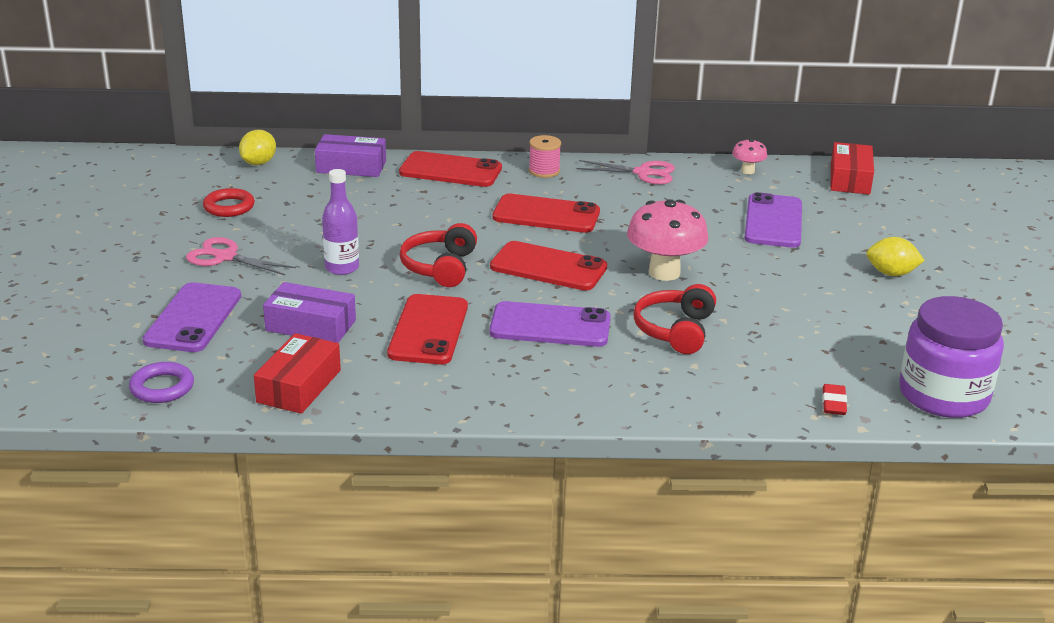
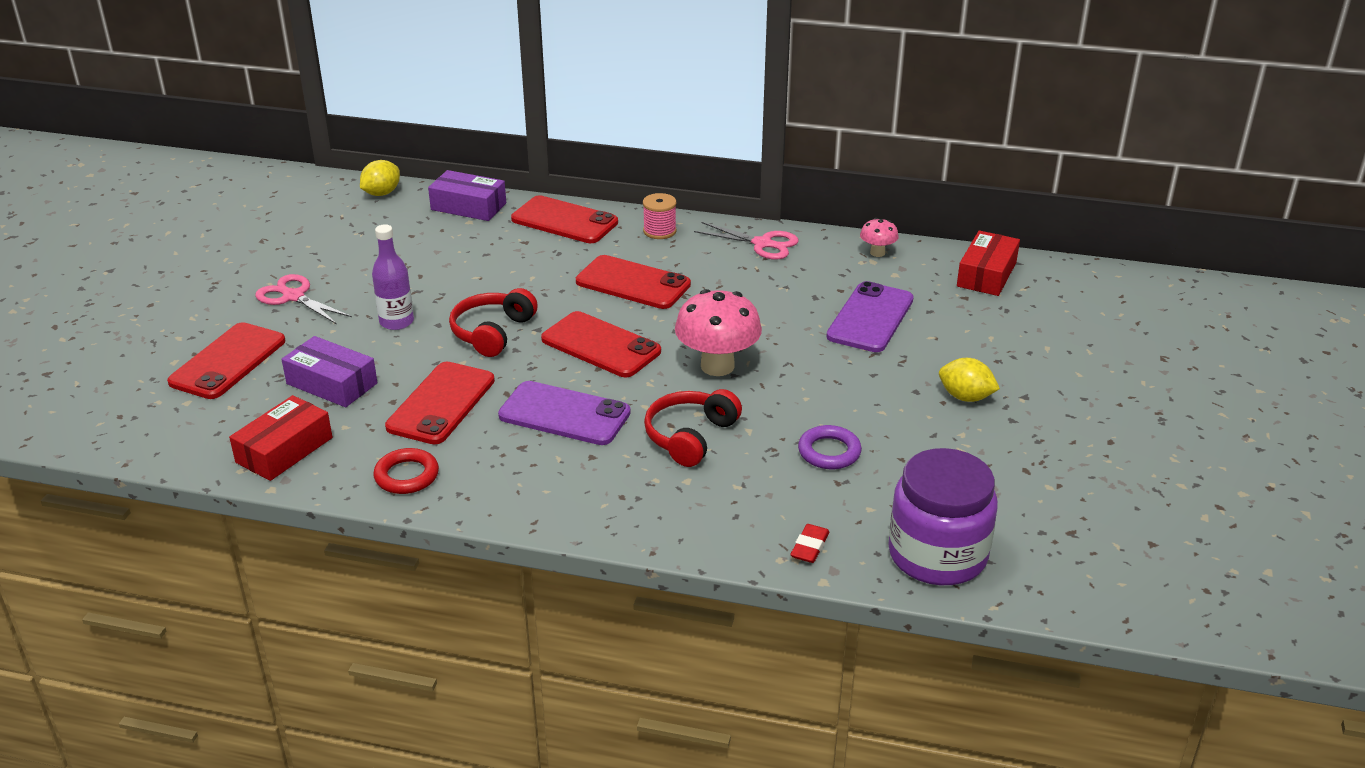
camera: 15 degrees right, 5 degrees up
purple ring [129,362,194,403] -> purple ring moved to [798,425,862,469]
purple phone [143,282,241,352] -> red phone [167,322,285,399]
red ring [203,188,255,217] -> red ring moved to [373,448,439,494]

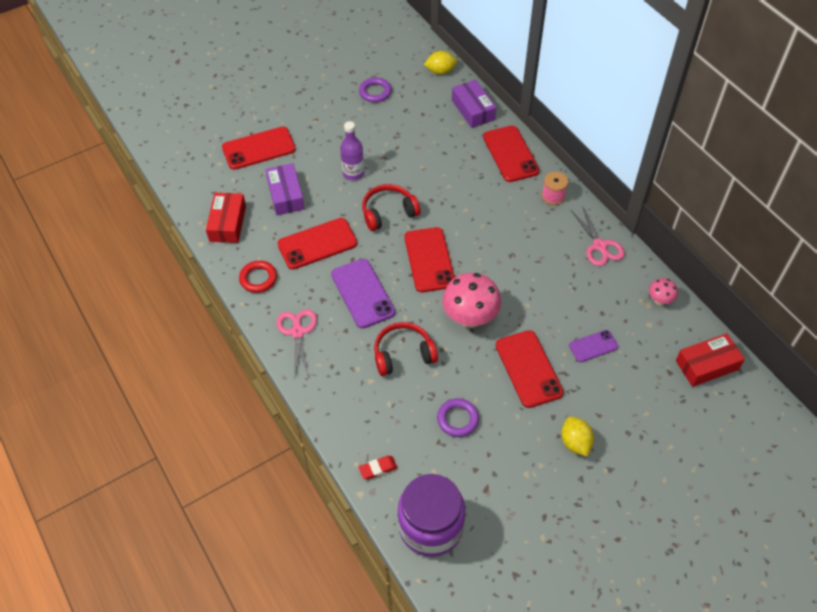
camera: 45 degrees right, 20 degrees up
red box [229,395,333,481] -> red box turned 75 degrees counterclockwise [206,193,246,243]
pink scissors [255,274,352,324] -> pink scissors moved to [277,309,317,379]
red phone [576,255,691,309] -> red phone moved to [496,330,564,408]
purple phone [826,281,914,352] -> purple phone [569,330,618,362], size x0.57
none -> purple ring [359,78,392,102]

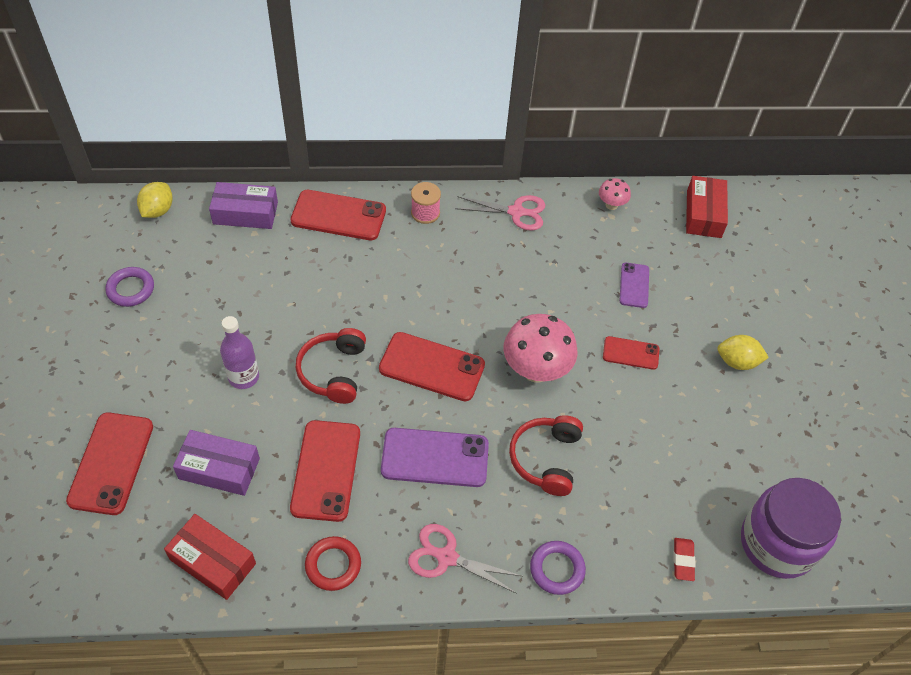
camera: 65 degrees left, 0 degrees up
purple ring [437,398,479,437] -> purple ring moved to [530,541,586,595]
red phone [496,330,564,408] -> red phone [603,336,659,370], size x0.57

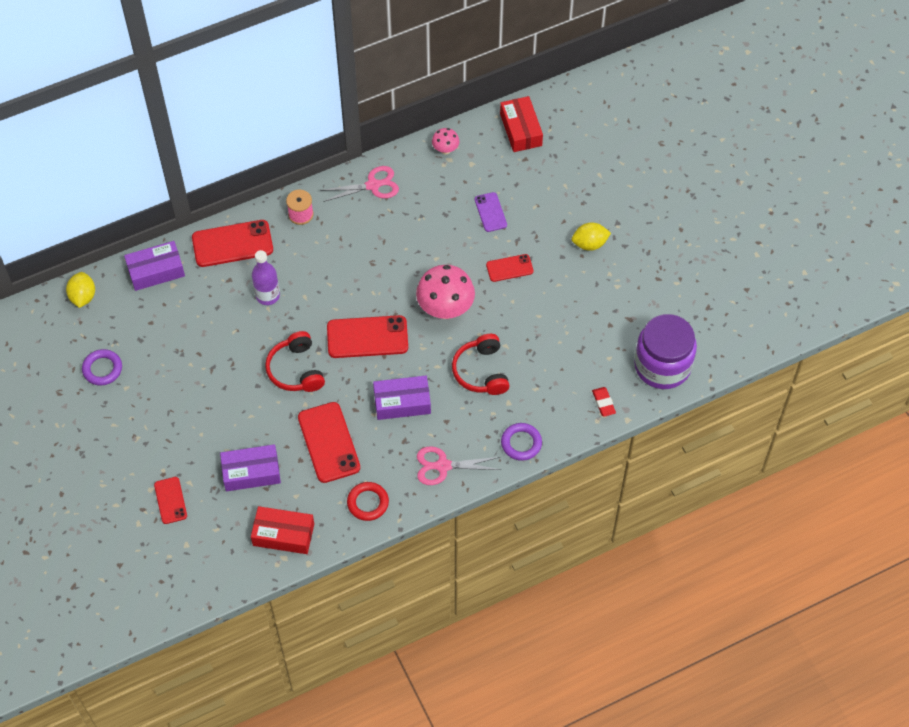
camera: 20 degrees left, 5 degrees up
red phone [66,412,153,515] -> red phone [154,477,187,524], size x0.57
purple bottle [220,316,259,389] -> purple bottle moved to [252,250,280,305]
purple phone [381,428,489,487] -> purple box [373,376,431,420]

